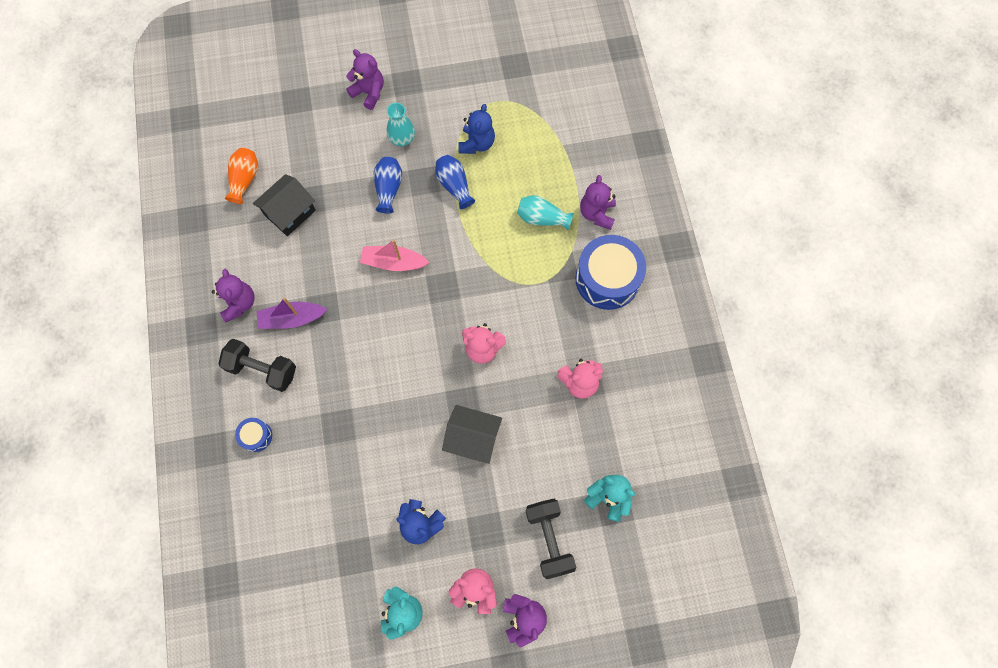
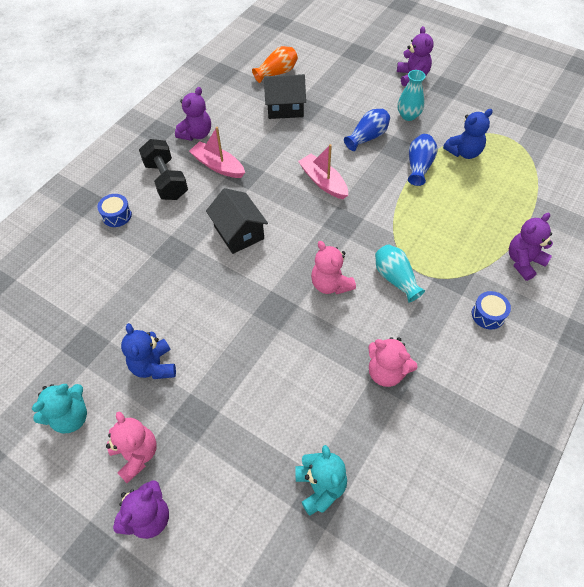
camera: 45 degrees right, 15 degrees down
purple boat [256,297,328,329] -> pink boat [189,127,245,178]
black house [442,405,502,464] -> black house moved to [206,188,268,254]
turquoise vase [517,195,573,230] -> turquoise vase moved to [375,245,425,302]
black dumbbell [526,498,576,579] -> none
blue drum [575,235,646,310] -> blue drum [472,291,511,329], size x0.46

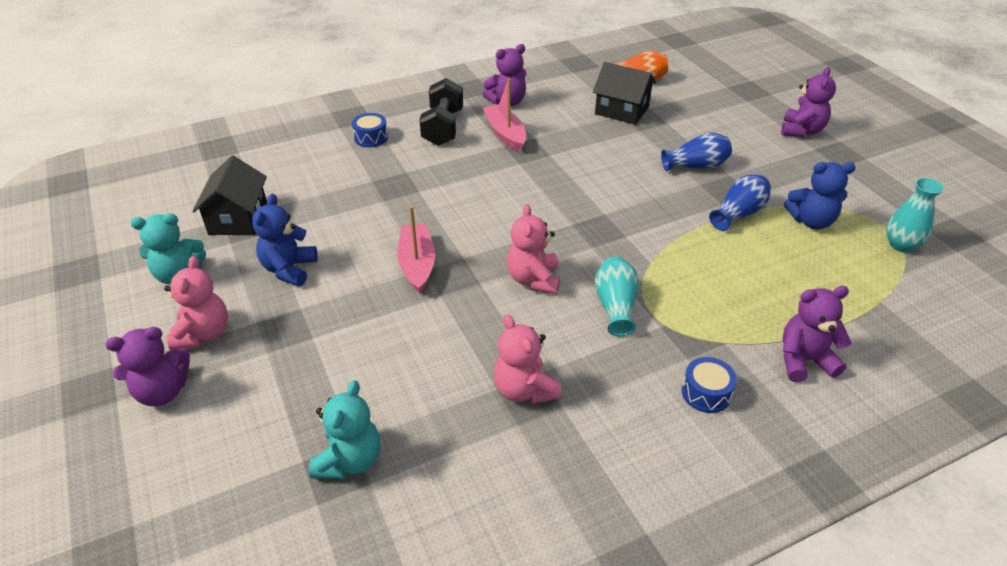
camera: 30 degrees right, 15 degrees down
black house [206,188,268,254] -> black house moved to [192,155,267,235]
pink boat [298,144,348,199] -> pink boat moved to [397,206,435,294]
turquoise vase [397,70,425,121] -> turquoise vase moved to [886,178,944,252]

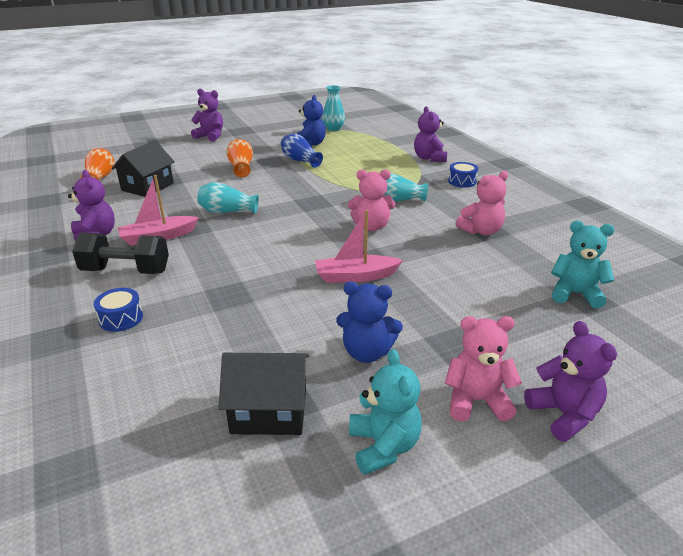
camera: 90 degrees left, 10 degrees down
blue vase [661,132,732,172] -> orange vase [226,139,253,177]
none -> turquoise vase [197,182,259,214]

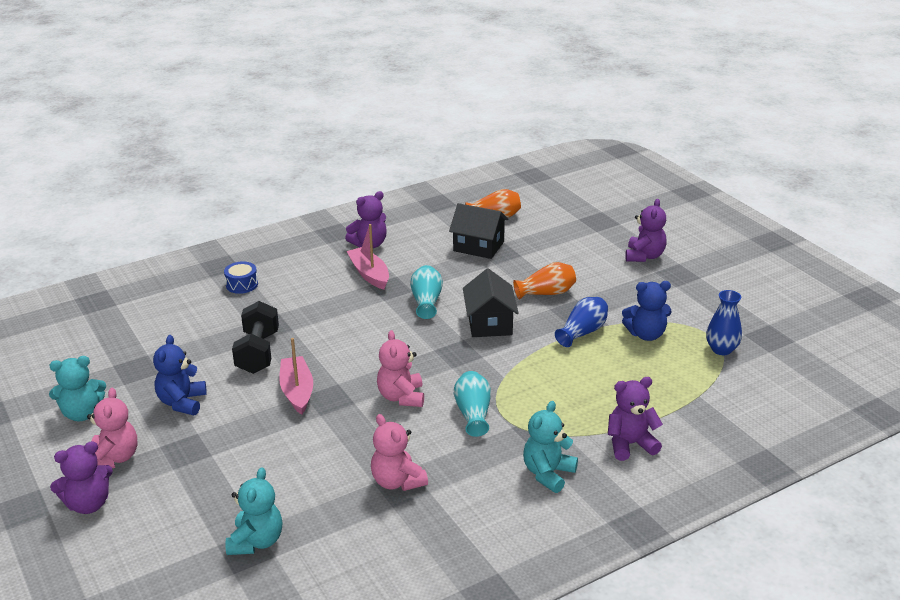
camera: 85 degrees right, 0 degrees up
black dumbbell [72,233,169,274] -> black dumbbell moved to [232,301,279,374]
black house [219,353,309,435] -> black house moved to [463,268,519,337]
turquoise vase [322,85,345,131] -> blue vase [706,290,742,355]
blue drum [448,162,478,188] -> turquoise teddy bear [523,401,578,493]

